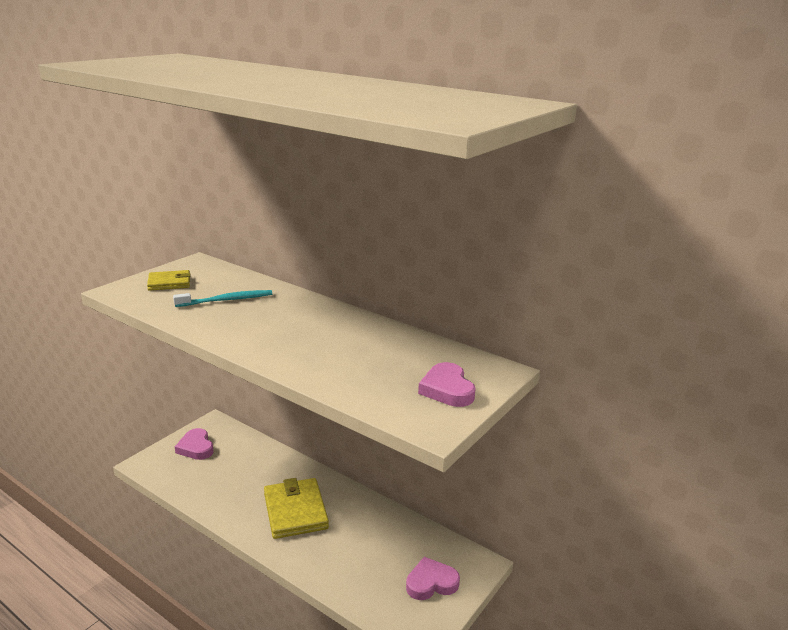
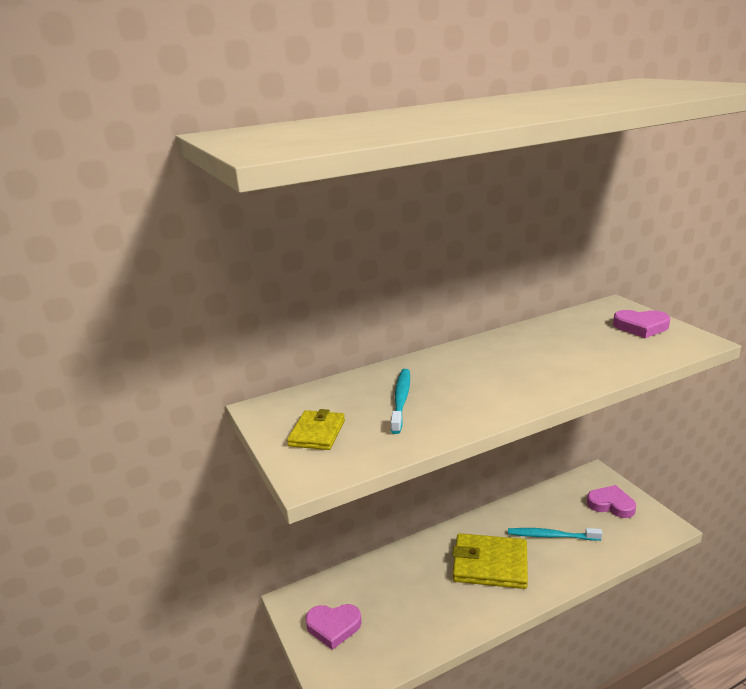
camera: 60 degrees left, 0 degrees up
pink heart [406,557,460,600] -> pink heart turned 105 degrees clockwise [587,485,636,518]
none -> turquoise toothbrush [508,528,602,541]

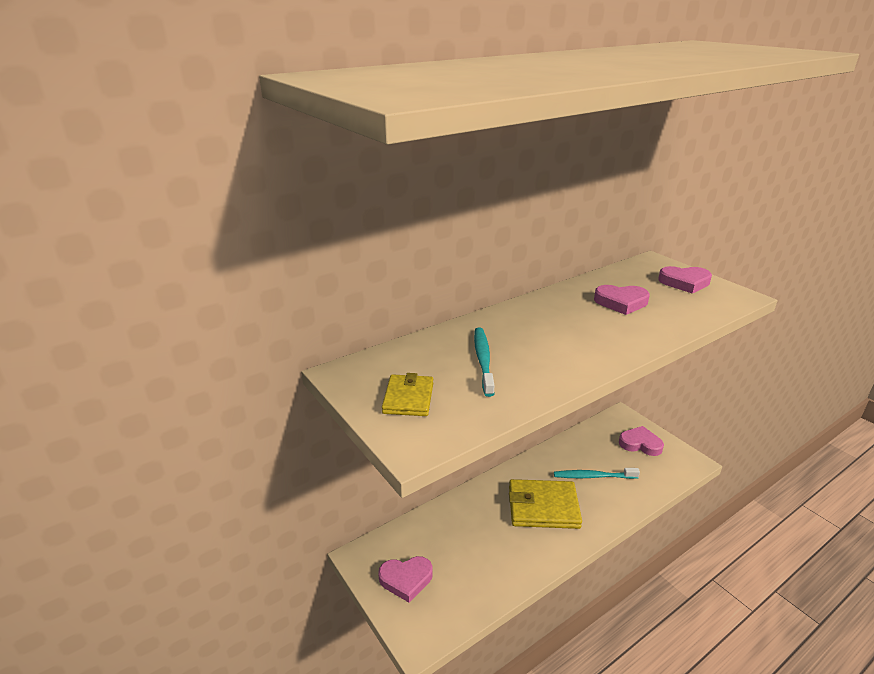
camera: 10 degrees left, 5 degrees up
none -> pink heart [594,285,650,315]

